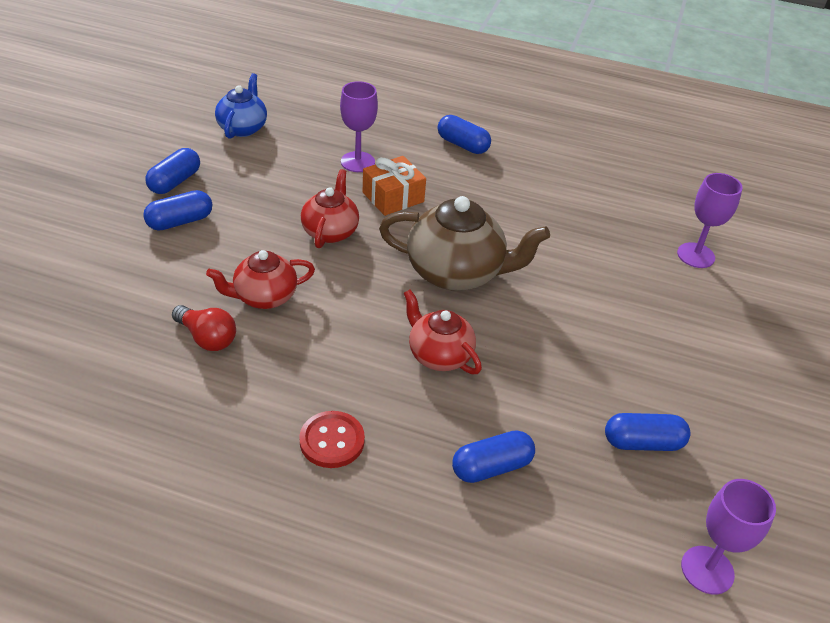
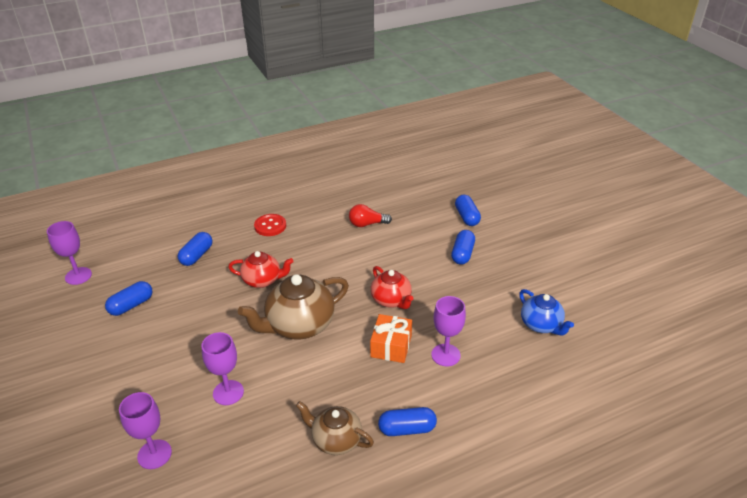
camera: 140 degrees right, 5 degrees down
blue capsule [145,148,200,194] -> blue capsule moved to [455,195,481,226]
red teapot [206,250,315,309] -> none
none -> purple goblet [201,332,244,405]
none -> brown teapot [296,401,374,455]

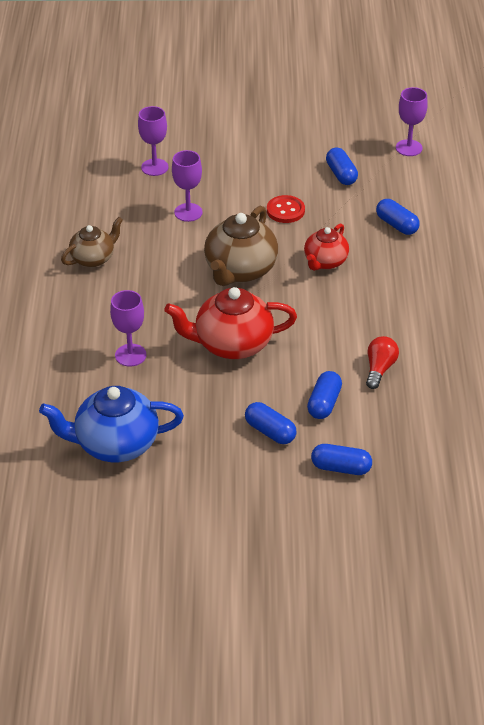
camera: 115 degrees right, 5 degrees up
brown teapot [238,274,349,339] -> brown teapot turned 150 degrees counterclockwise [204,206,278,286]
red button [254,214,286,236] -> red button moved to [267,195,305,223]
orange gift [370,314,412,363] -> none
red teapot [371,266,413,309] -> red teapot [164,287,297,359], size x1.63
blue capsule [378,407,437,436] -> blue capsule moved to [307,371,342,419]
blue teapot [519,289,574,336] -> blue teapot [39,386,184,462], size x1.63

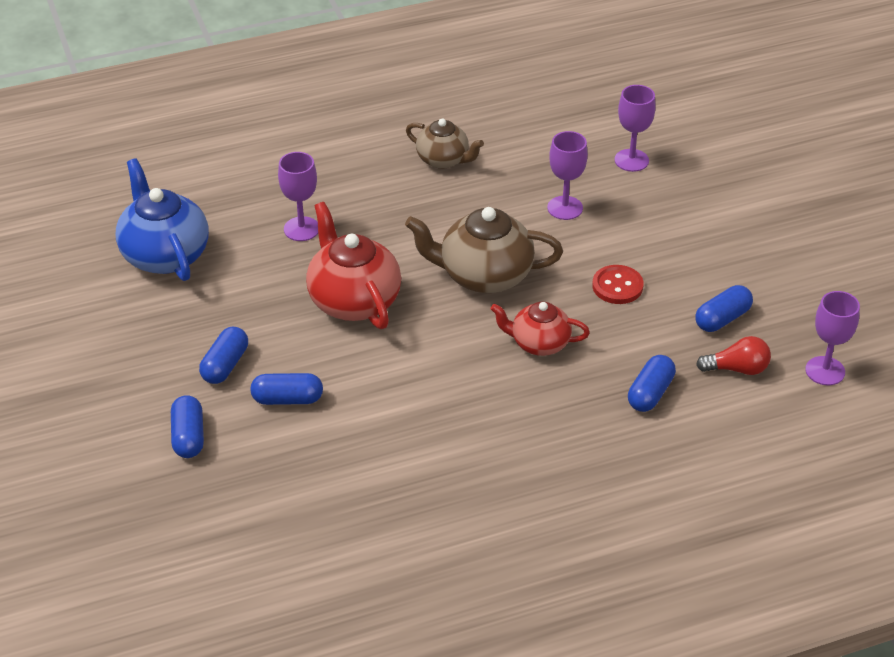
camera: 70 degrees right, 0 degrees up
red light bulb [366,336,399,389] -> red light bulb moved to [696,336,771,375]

